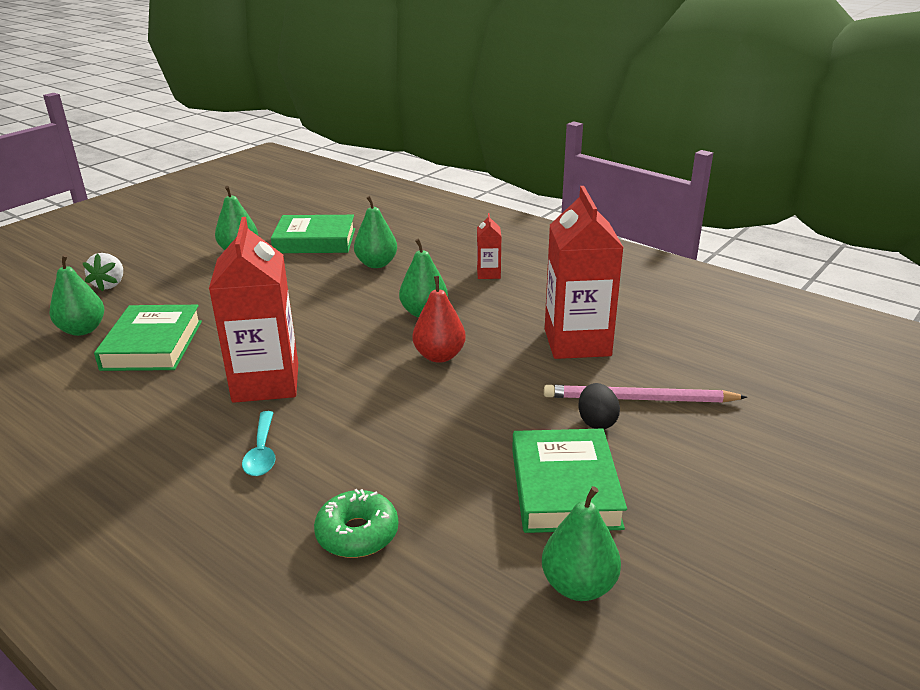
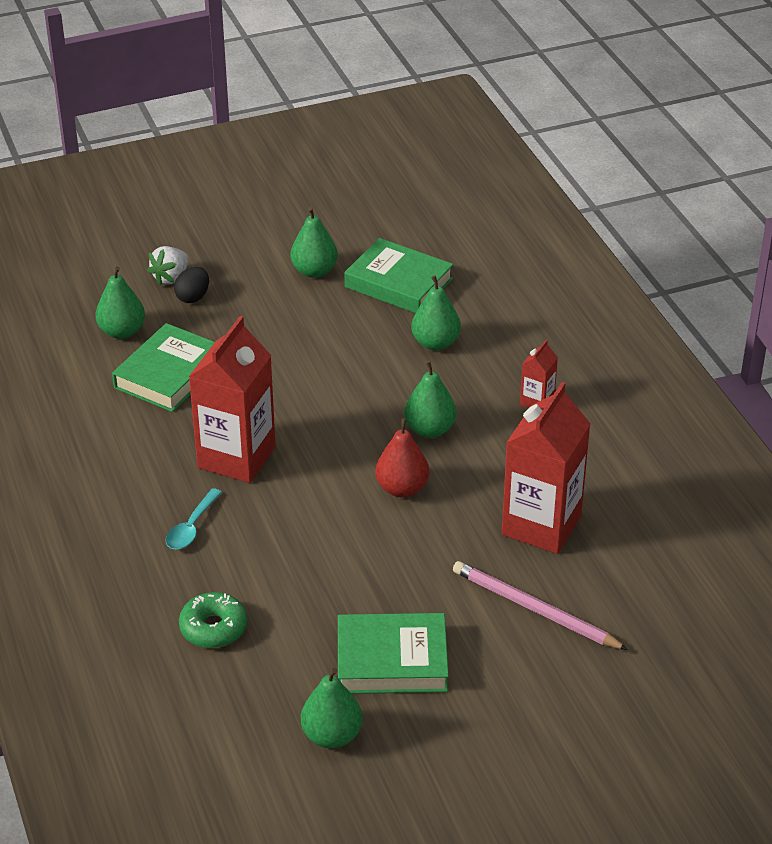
camera: 30 degrees right, 10 degrees up
green book [512,428,627,533] -> green book turned 60 degrees clockwise [338,613,449,694]
black egg [579,383,620,429] -> black egg moved to [174,267,209,303]

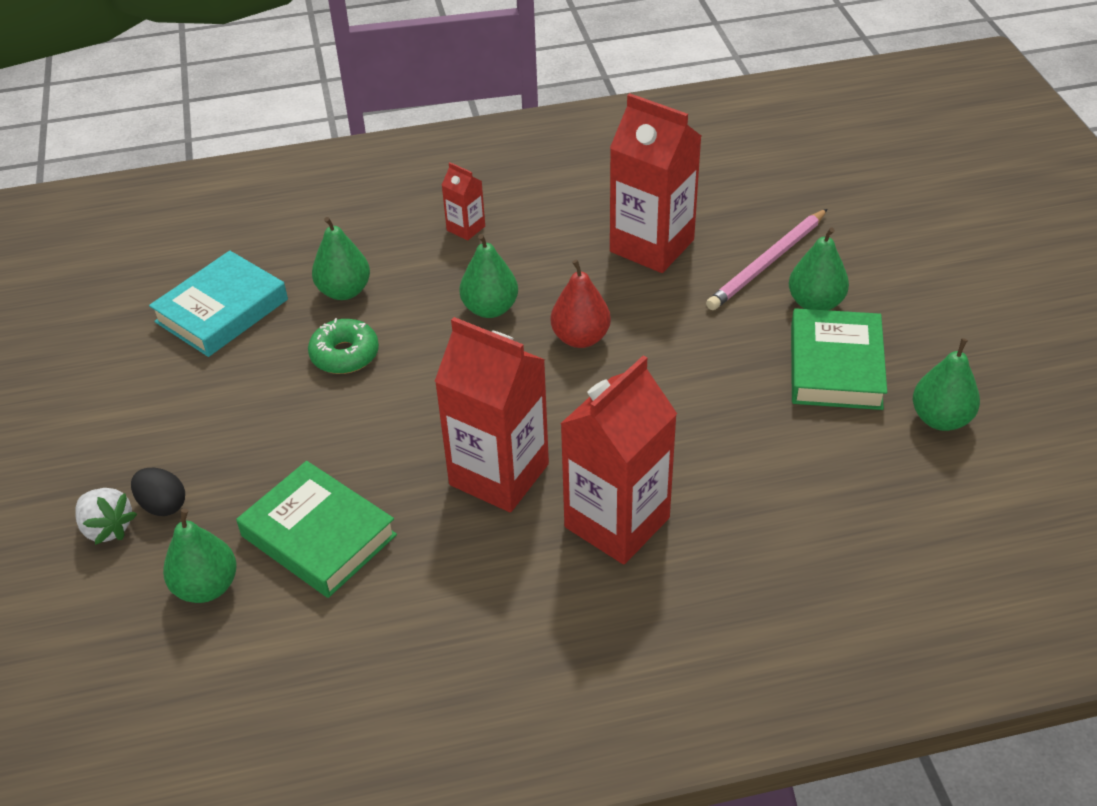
camera: 80 degrees left, 5 degrees up
turquoise spoon [165,488,222,550] -> red carton [560,356,677,564]
green donut [179,592,247,648] -> green donut moved to [308,318,379,374]
green pear [290,207,338,278] -> green pear moved to [789,227,849,310]
green book [345,238,453,313] -> turquoise book [149,251,288,357]

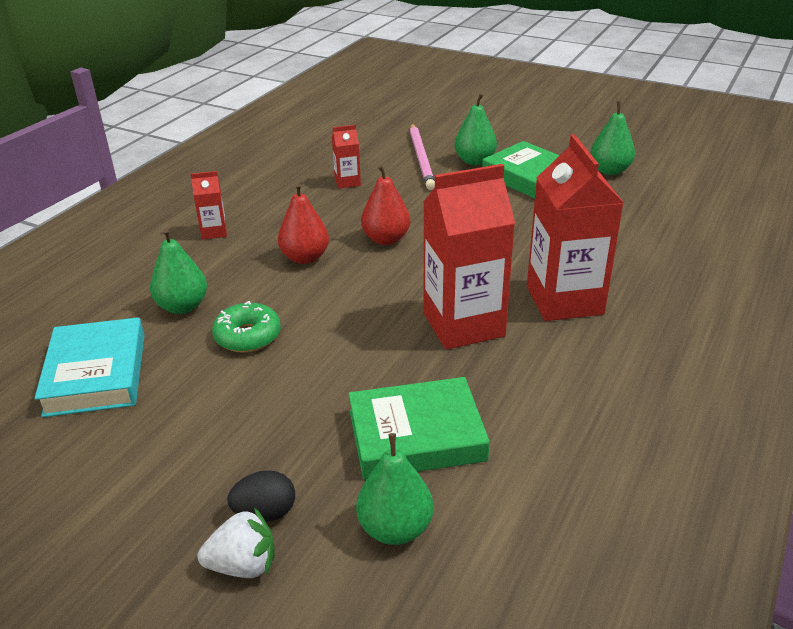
camera: 50 degrees left, 10 degrees down
green pear [459,234,518,318] -> red pear [278,183,329,264]
red carton [610,93,701,273] -> red carton [332,125,361,189], size x0.46

